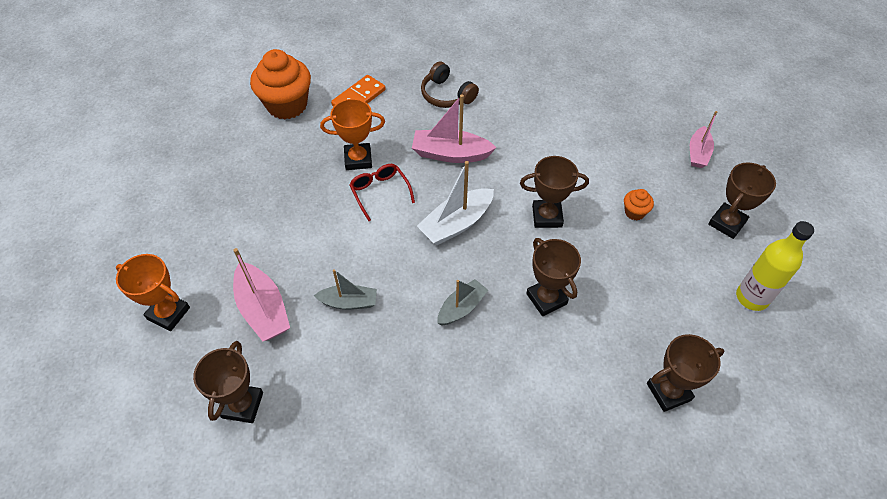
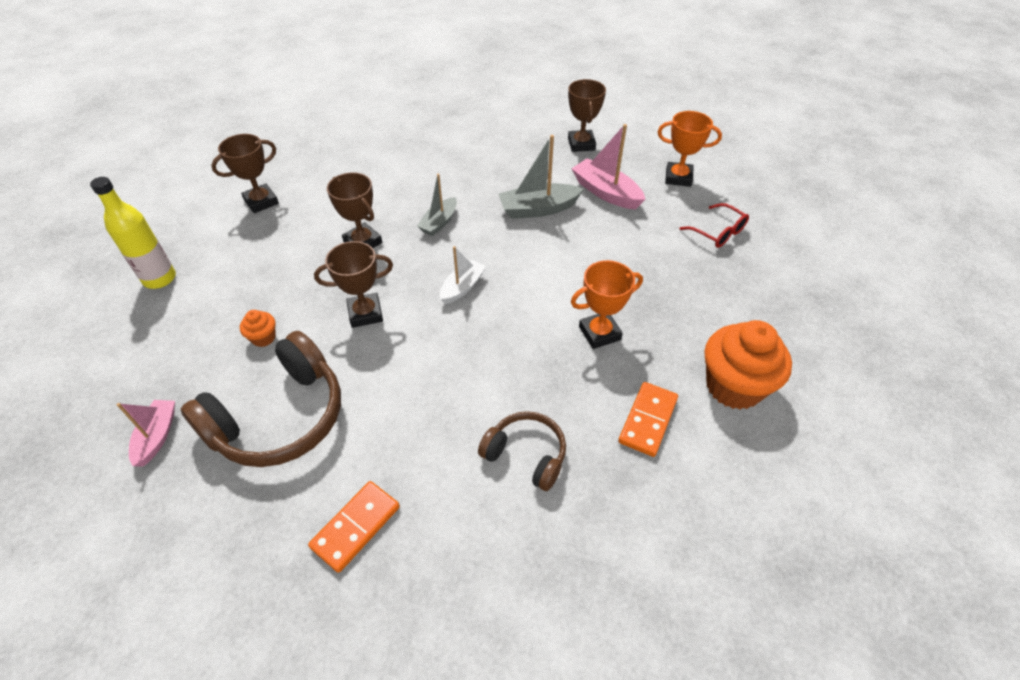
camera: 165 degrees right, 5 degrees down
grey boat [314,269,377,310] -> grey boat [499,135,584,219], size x1.54
red glasses [350,164,415,221] -> red glasses moved to [680,203,749,248]
pink boat [412,94,497,163] -> none
white boat [417,161,494,245] -> white boat [440,246,486,304], size x0.65
brown trophy [708,162,776,239] -> none
none -> brown headphones [181,331,341,467]
none -> orange domino [308,481,400,573]

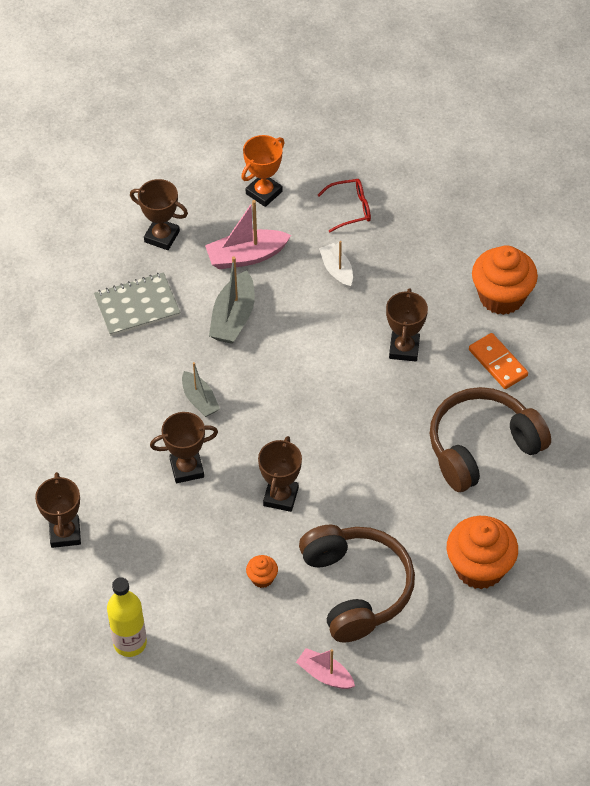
camera: 60 degrees left, 5 degrees up
orange domino [308,481,400,573] -> orange cupcake [447,516,518,589]
white boat [440,246,486,304] -> white boat moved to [319,241,353,289]
brown headphones [478,411,566,491] -> brown headphones [430,387,551,492], size x1.77
orange trophy [571,260,643,349] -> brown trophy [386,288,428,362]
none -> grey notebook [94,272,180,336]

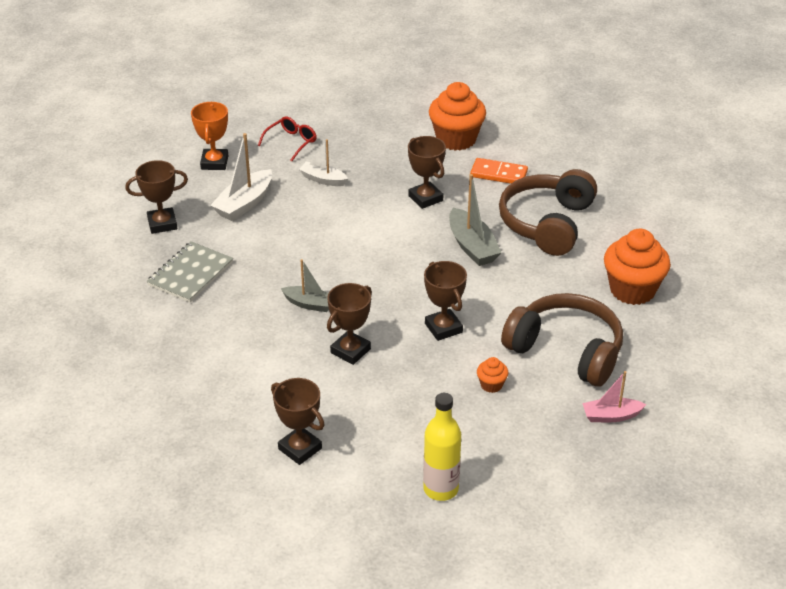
camera: 40 degrees left, 15 degrees down
pink boat [205,200,291,269] -> white boat [210,133,272,221]
grey boat [209,257,255,344] -> grey boat moved to [449,174,502,266]

